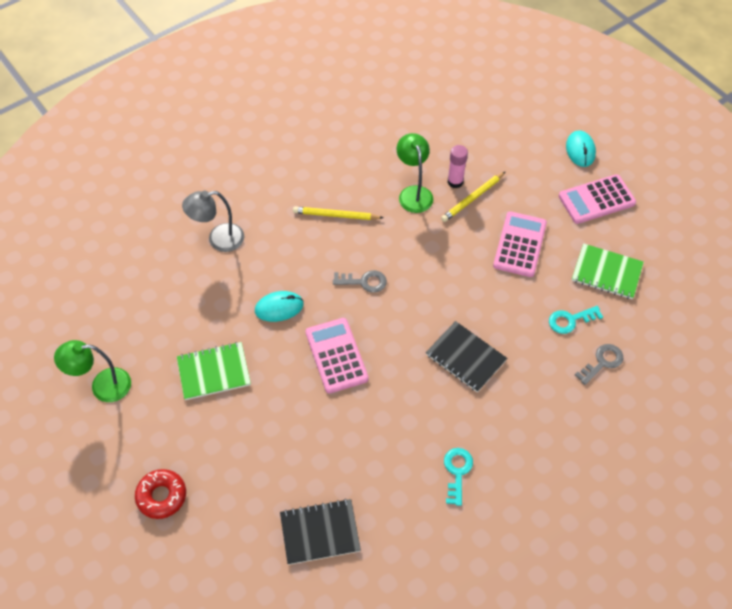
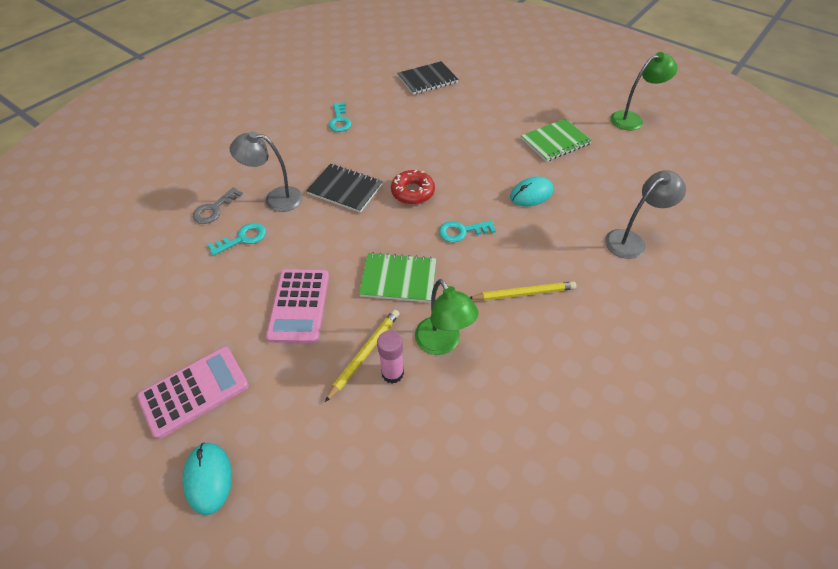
camera: 165 degrees right, 5 degrees down
red donut [135,469,186,519] -> red donut moved to [391,170,435,205]
pink calculator [306,318,369,394] -> none
grey key [333,270,387,293] -> turquoise key [439,220,496,242]
green notebook [572,243,644,299] -> green notebook moved to [359,252,436,303]
none -> grey lamp [230,131,303,212]

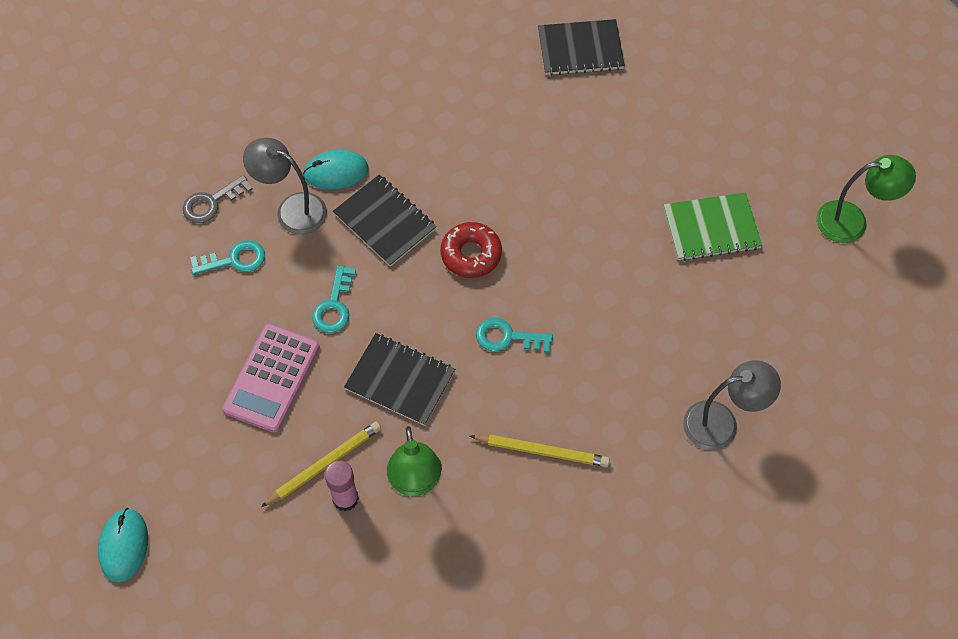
camera: 20 degrees right, 10 degrees up
pink calculator [137,347,249,439] -> none
turquoise key [328,102,351,132] -> turquoise key moved to [312,265,356,333]
green notebook [359,252,436,303] -> black notebook [344,333,455,426]
turquoise mouse [510,177,553,207] -> turquoise mouse moved to [303,150,369,189]

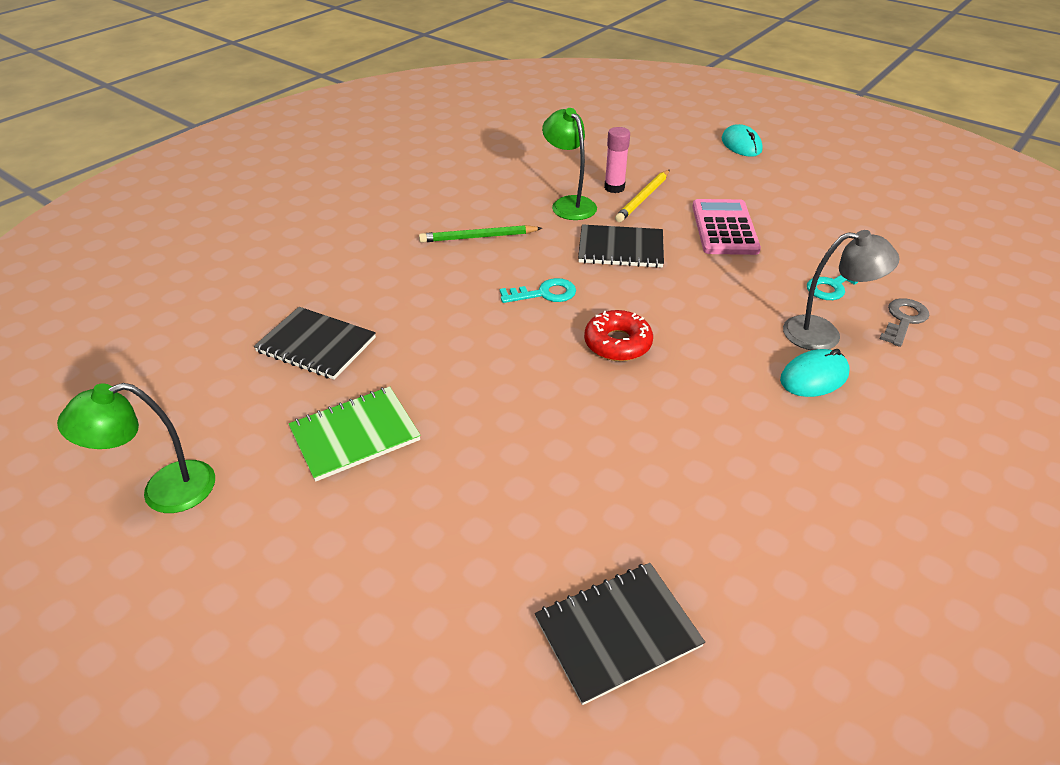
camera: 160 degrees right, 20 degrees down
turquoise key [312,265,356,333] -> none
black notebook [333,174,437,267] -> black notebook moved to [254,307,376,380]
yellow pencil [470,435,610,467] -> green pencil [419,225,542,243]
grey lamp [683,360,781,450] -> none

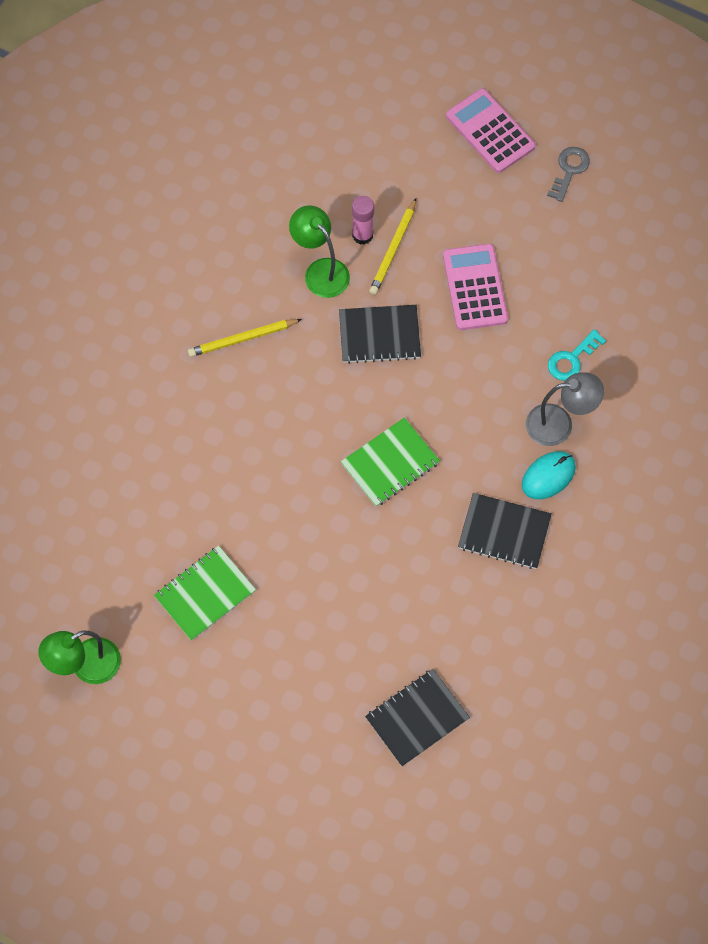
camera: 10 degrees left, 25 degrees up
black notebook [254,307,376,380] -> black notebook moved to [458,493,552,569]
green pencil [419,225,542,243] -> yellow pencil [188,319,302,357]
turquoise key [500,278,576,303] -> none
red donut [584,310,653,361] -> green notebook [341,417,440,507]
turquoise mouse [722,124,763,157] -> pink calculator [446,88,536,173]
grey key [880,298,929,347] -> grey key moved to [547,147,590,202]

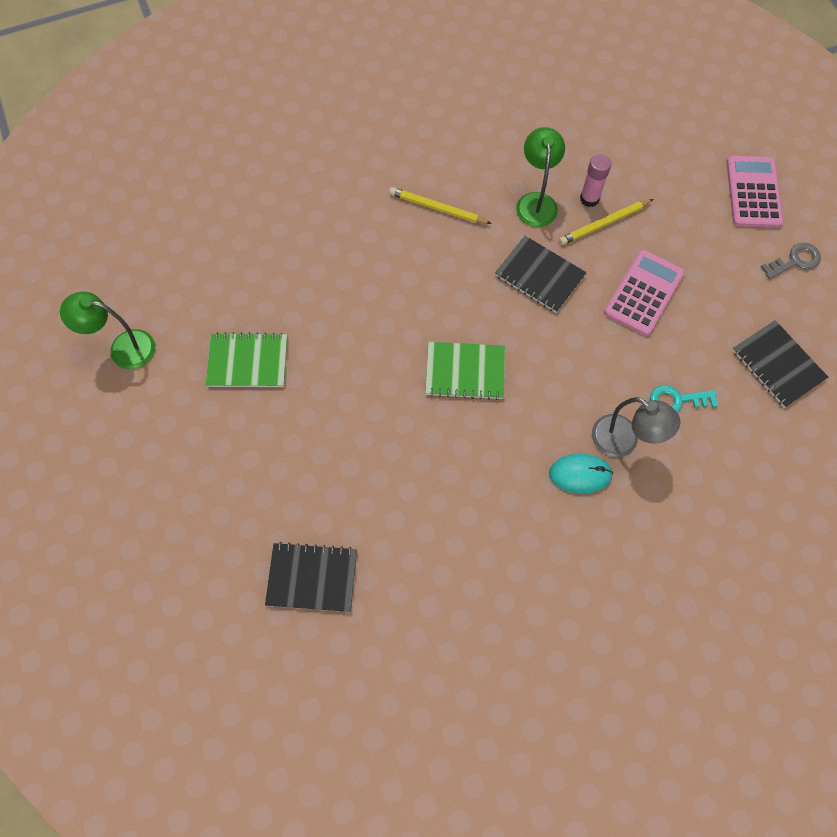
camera: 40 degrees right, 0 degrees up
black notebook [458,493,552,569] -> black notebook moved to [732,320,828,408]

